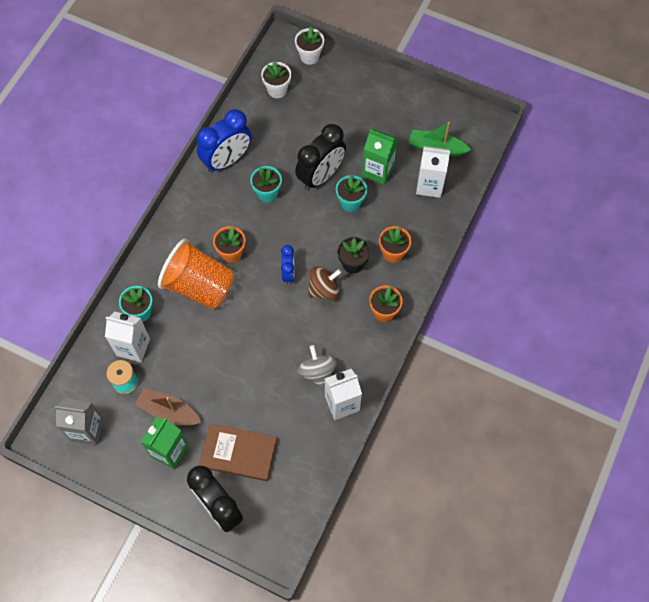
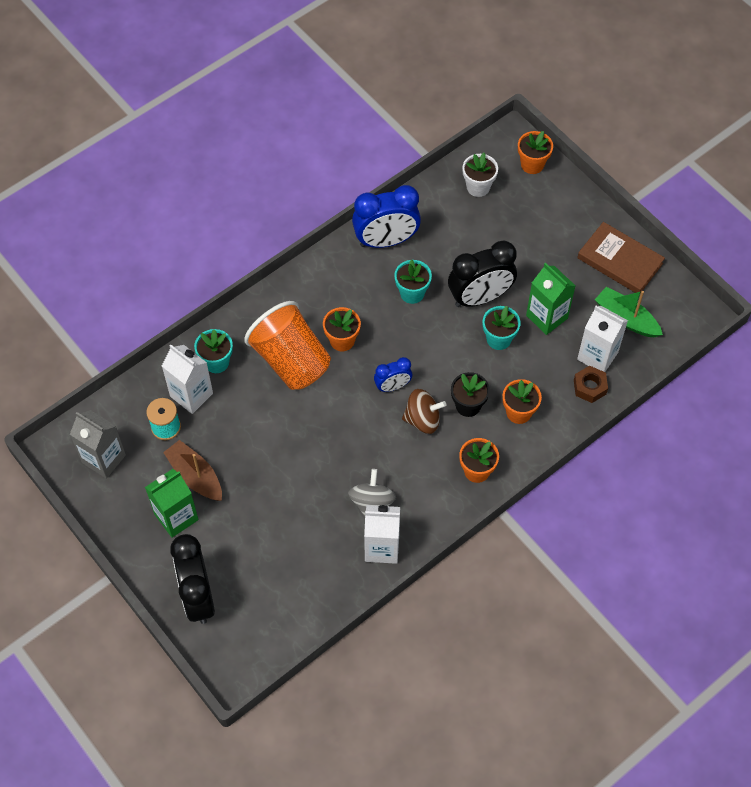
camera: 25 degrees right, 5 degrees down
brown book [199,423,277,481] -> brown book moved to [577,222,665,293]
blue clock [281,245,294,284] -> blue clock turned 45 degrees clockwise [374,357,412,392]
white flower pot [295,27,324,65] -> orange flower pot [518,131,553,174]
none -> brown nut [574,365,608,403]

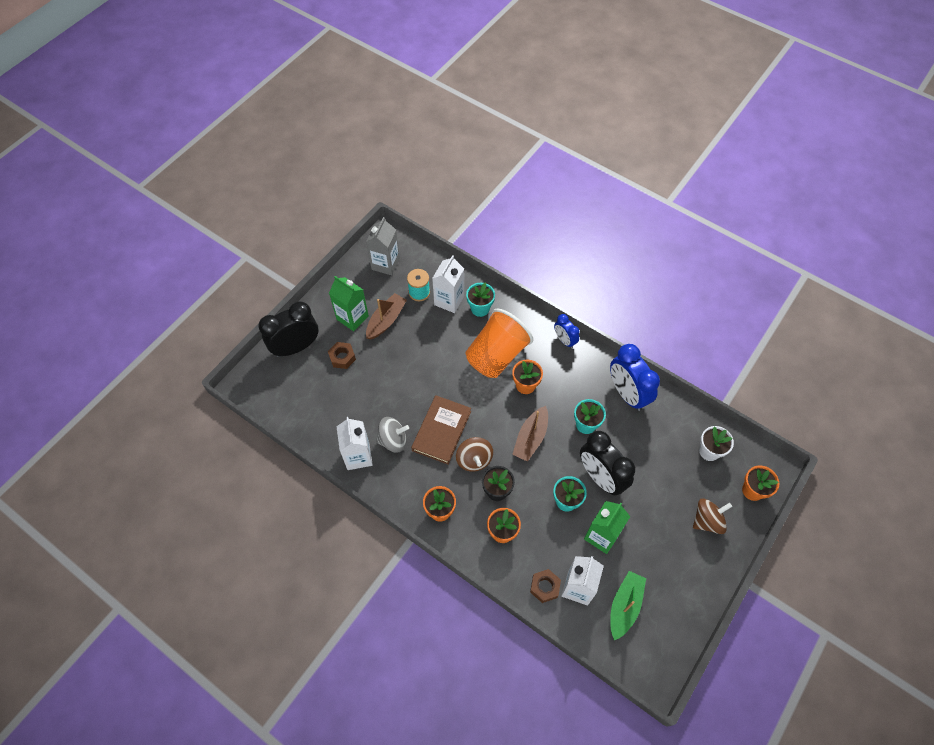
camera: 75 degrees right, 0 degrees up
blue clock [374,357,412,392] -> blue clock moved to [554,314,580,349]
brown book [577,222,665,293] -> brown book moved to [411,395,471,464]
none -> brown nut [328,342,356,369]
none -> brown boat [512,406,548,462]
none -> brown spinning top [693,498,732,534]

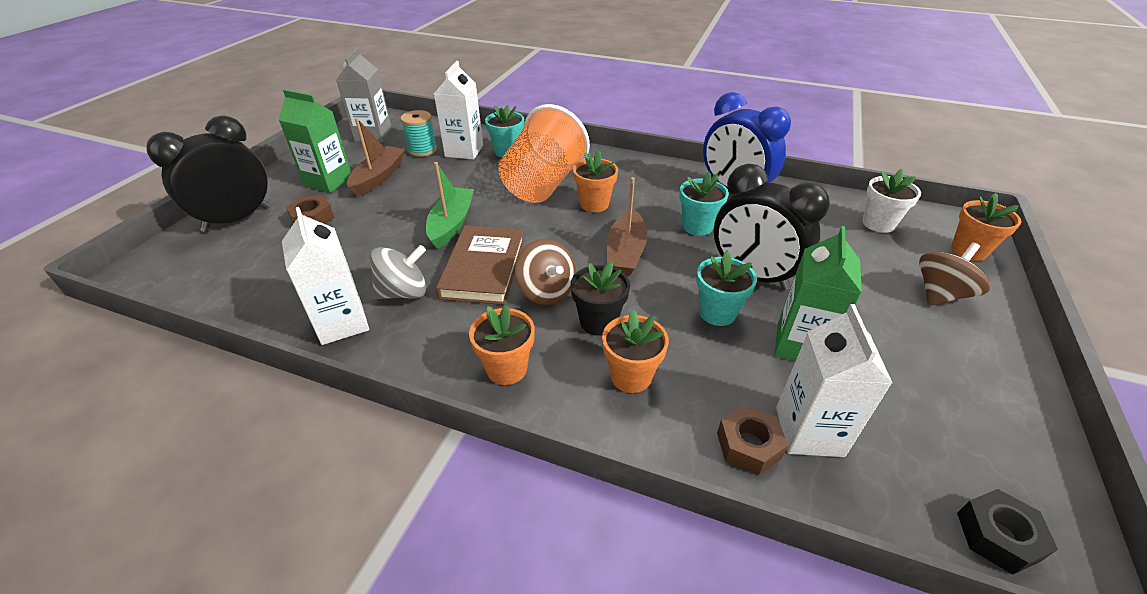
camera: 15 degrees left, 20 degrees down
blue clock [554,314,580,349] -> none
green boat [610,571,646,641] -> green boat moved to [426,162,474,249]
none -> black nut [957,489,1058,575]

